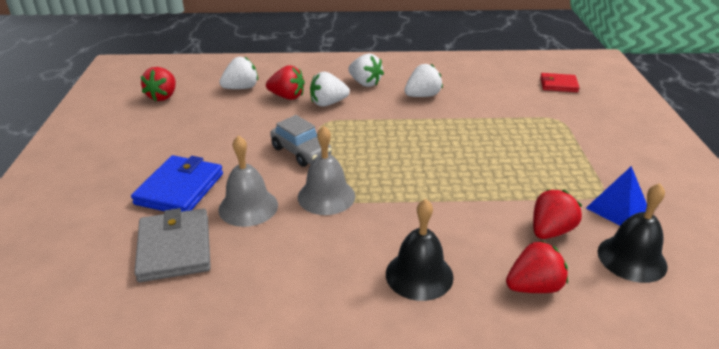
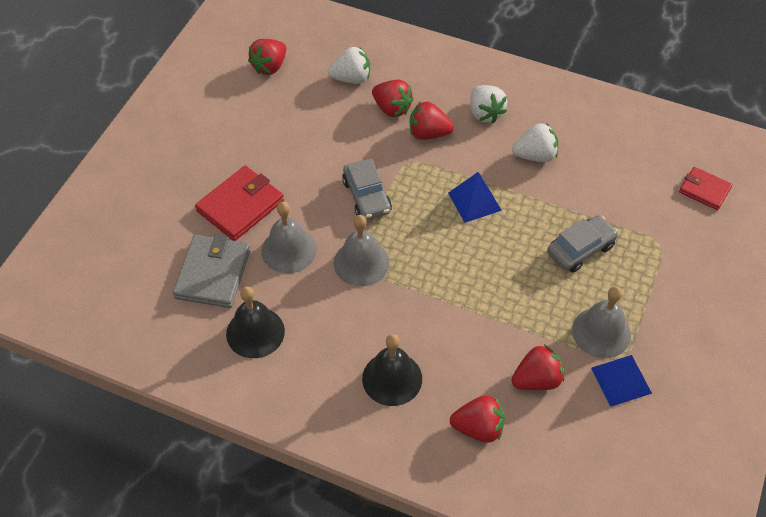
camera: 25 degrees right, 20 degrees up
blue wallet [131,155,223,212] -> red wallet [195,166,284,241]
white strawberry [310,72,350,106] -> red strawberry [410,101,454,140]
black bell [598,183,668,283] -> black bell moved to [226,286,285,358]
none -> blue pyramid [448,172,502,223]
none -> grey car [547,215,618,273]
none -> grey bell [572,286,631,358]

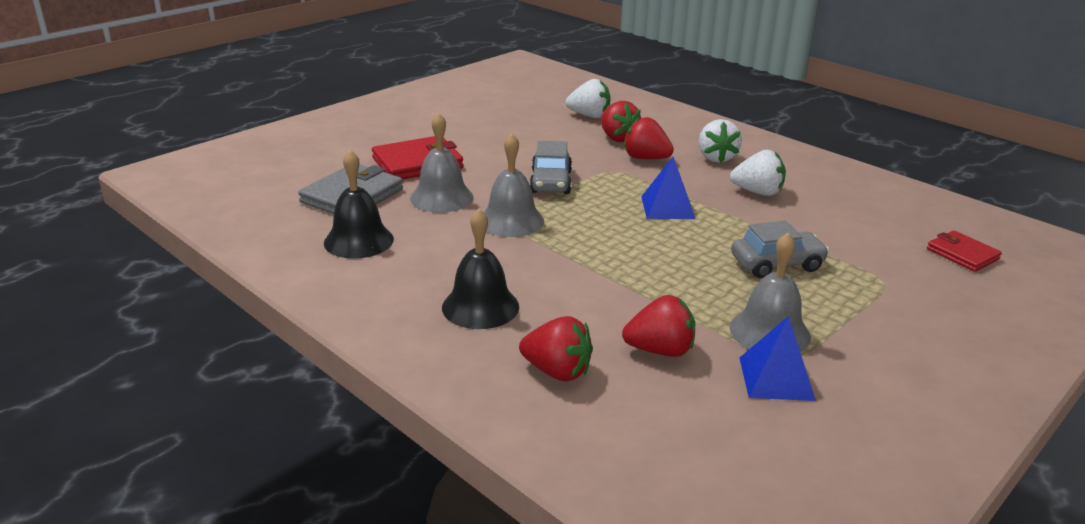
camera: 20 degrees right, 25 degrees down
red strawberry [248,39,286,75] -> none

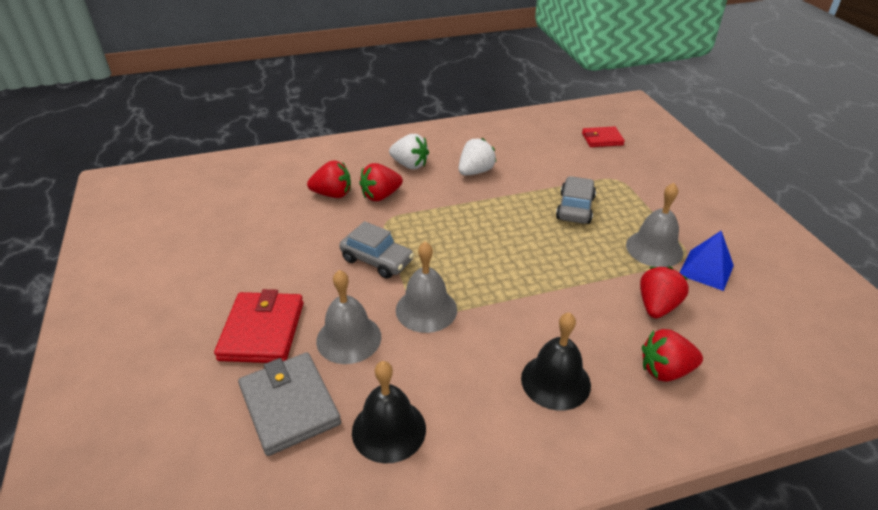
camera: 60 degrees left, 10 degrees up
red strawberry [519,316,593,382] -> red strawberry turned 150 degrees counterclockwise [642,329,703,382]
white strawberry [566,79,611,118] -> none
blue pyramid [641,157,695,219] -> none

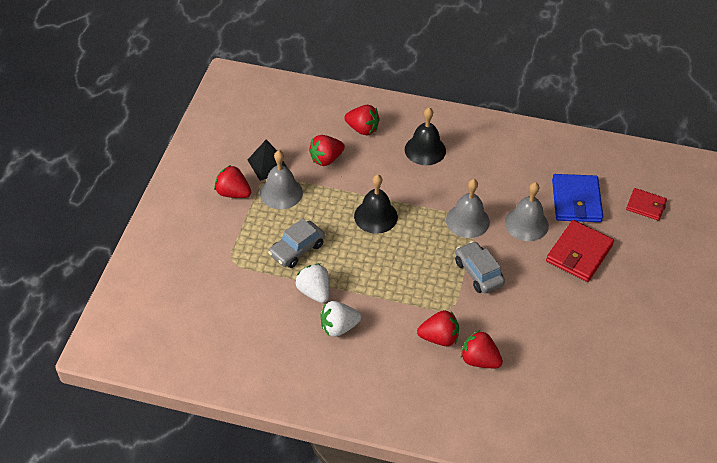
camera: 150 degrees left, 10 degrees up
grey wallet [238,352,341,456] -> blue wallet [552,174,603,222]
black bell [352,361,426,463] -> black bell moved to [354,174,398,234]
white strawberry [389,134,429,169] -> white strawberry moved to [295,263,329,303]
red wallet [582,126,625,147] -> red wallet moved to [626,188,667,221]
blue pyramid [680,231,734,291] -> black pyramid [248,139,287,181]
none -> red strawberry [214,165,251,198]

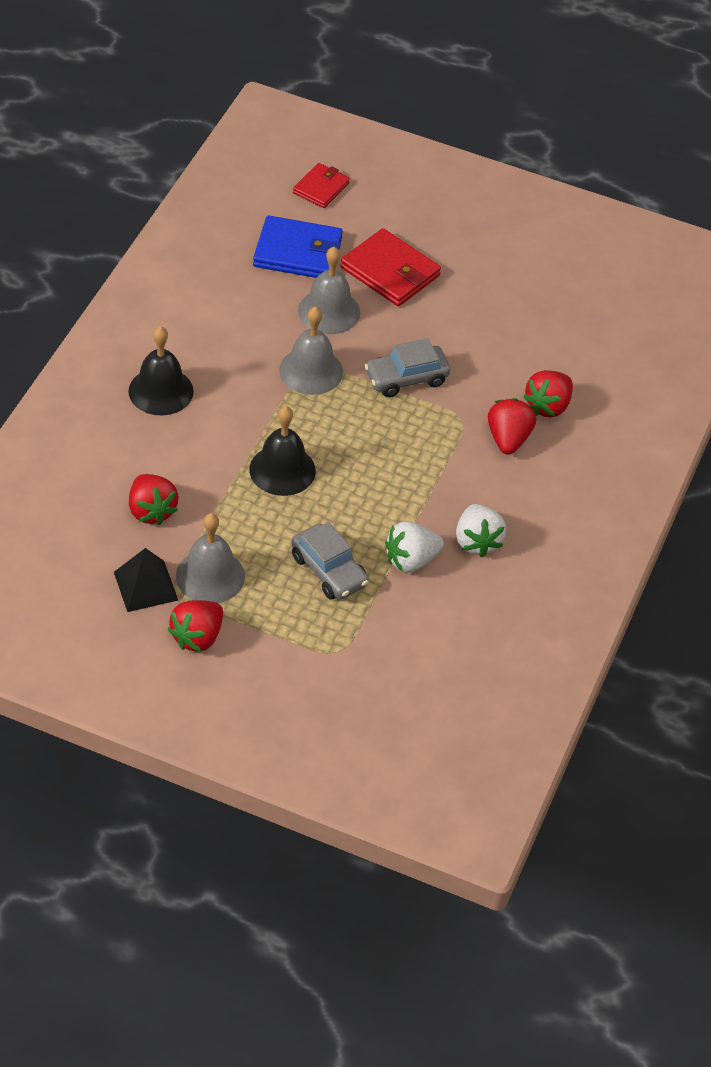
camera: 85 degrees left, 0 degrees up
red strawberry [344,105,380,135] -> none

